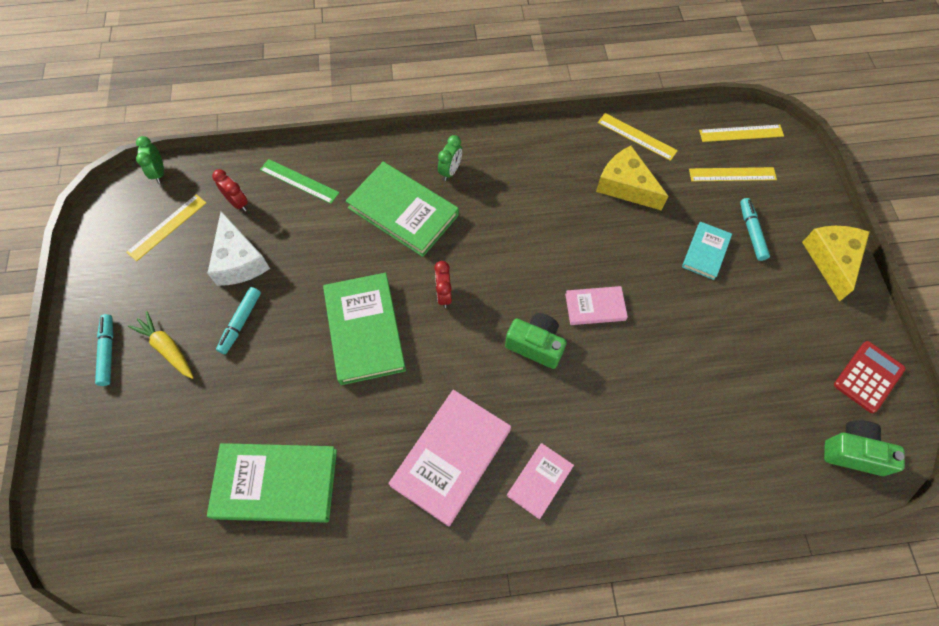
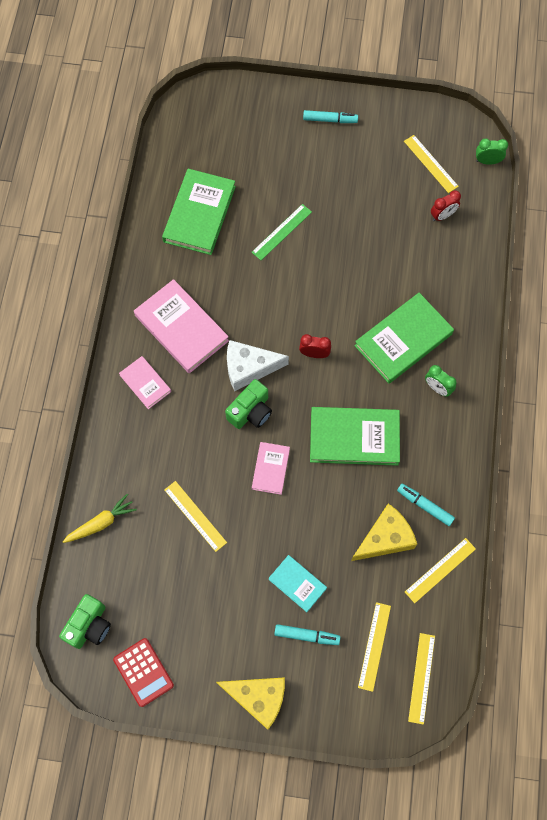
camera: 105 degrees right, 5 degrees up
yellow carrot [128,311,194,379] -> yellow carrot moved to [62,494,137,543]
white cheese [207,211,270,286] -> white cheese moved to [227,340,289,392]
turquoise marker [216,287,261,354] -> turquoise marker moved to [397,484,455,526]
green ruler [260,159,339,204] -> green ruler moved to [251,204,312,260]
green book [323,273,406,385] -> green book moved to [310,407,400,466]
none -> yellow ruler [164,481,227,552]

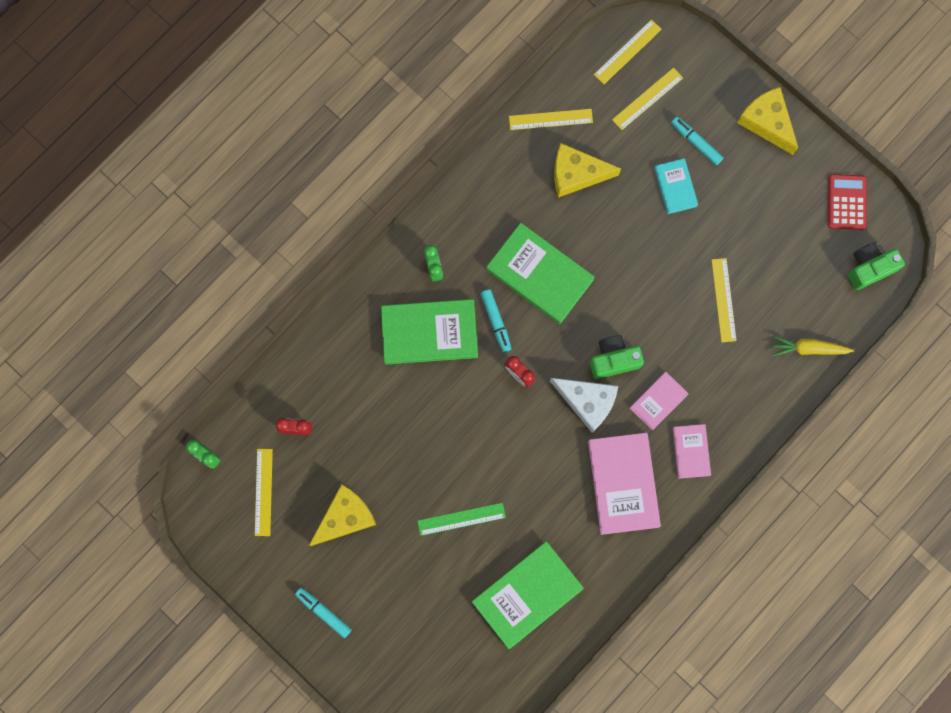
camera: 145 degrees left, 10 degrees up
pink book [252,442,290,495] -> pink book moved to [630,372,688,430]
turquoise marker [397,484,455,526] -> turquoise marker moved to [480,289,512,352]
none -> yellow cheese [309,484,376,546]

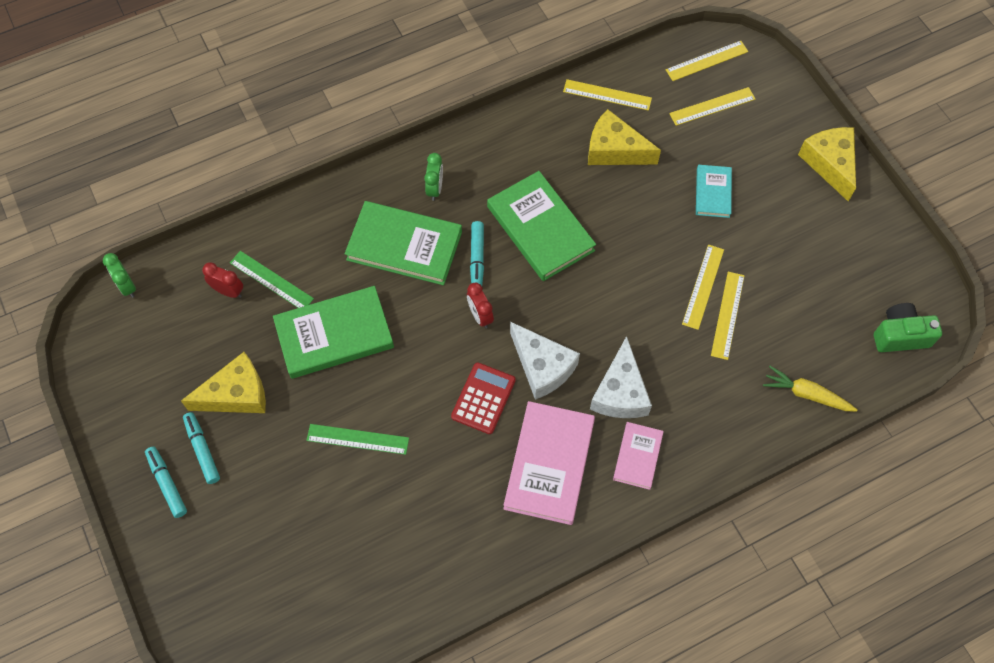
camera: 20 degrees right, 15 degrees down
yellow ruler [255,449,273,536] -> yellow ruler moved to [682,244,724,330]
green book [472,541,584,649] -> green book moved to [273,286,394,379]
green camera [590,335,644,379] -> none
pink book [630,372,688,430] -> white cheese [590,336,652,418]
turquoise marker [671,116,724,166] -> turquoise marker moved to [183,412,220,484]
red calculator [828,174,867,230] -> red calculator moved to [451,362,516,434]
none -> green ruler [230,251,314,308]

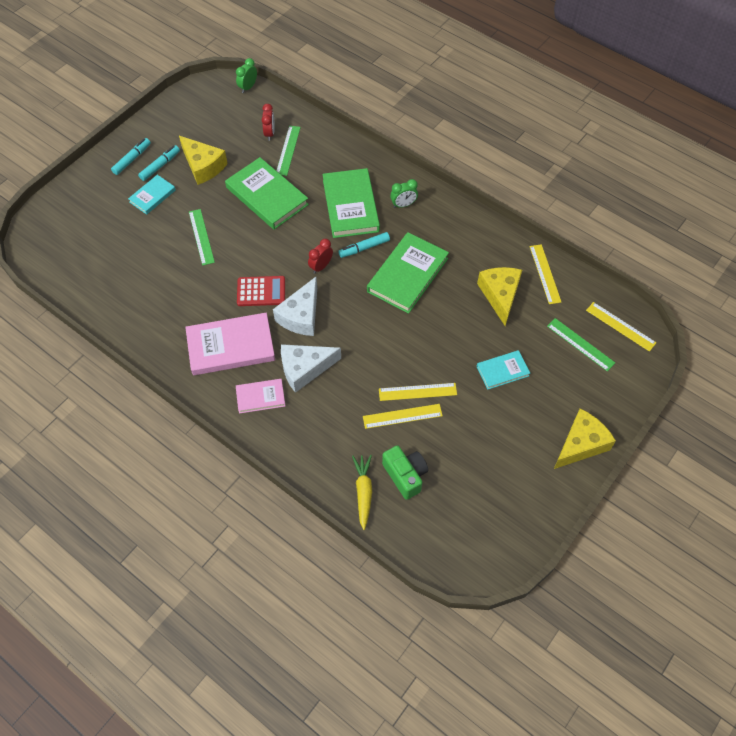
camera: 65 degrees right, 5 degrees down
yellow ruler [669,87,755,126] -> green ruler [547,318,615,371]
green camera [874,303,942,352] -> green camera moved to [382,445,428,500]
none -> turquoise book [128,175,176,215]

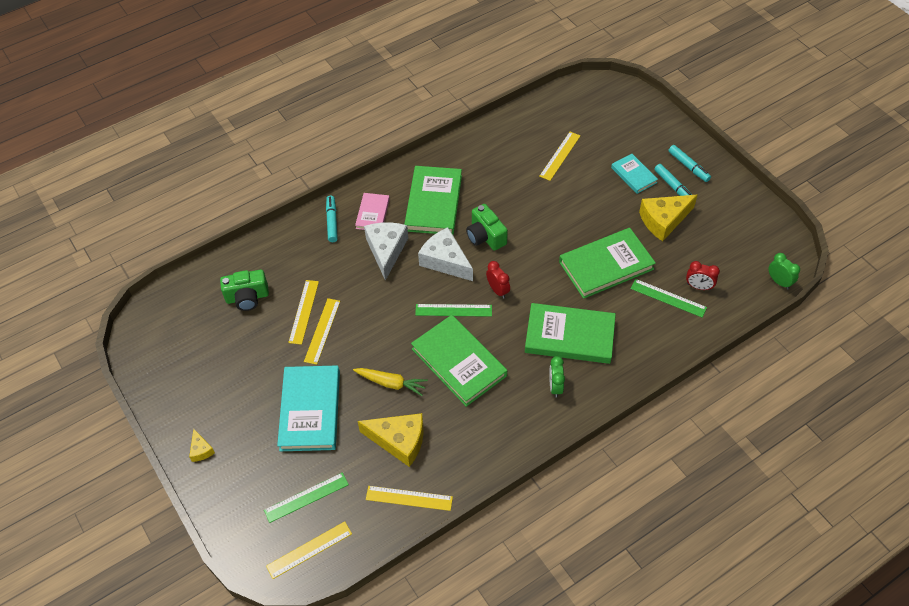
camera: 110 degrees right, 5 degrees down
pink book [185,313,275,375] -> green book [404,166,462,235]
green ruler [189,209,215,266] -> green ruler moved to [415,304,492,317]
red calculator [237,276,285,306] -> green camera [466,204,508,251]
turquoise marker [338,232,390,258] -> turquoise marker moved to [326,196,338,242]
yellow carrot [352,455,372,530] -> yellow carrot moved to [353,368,428,396]
turquoise book [476,350,530,390] -> turquoise book [277,365,340,451], size x1.83
yellow cheese [554,409,616,469] -> yellow cheese [189,429,215,462], size x0.49
none -> yellow ruler [539,132,580,181]

